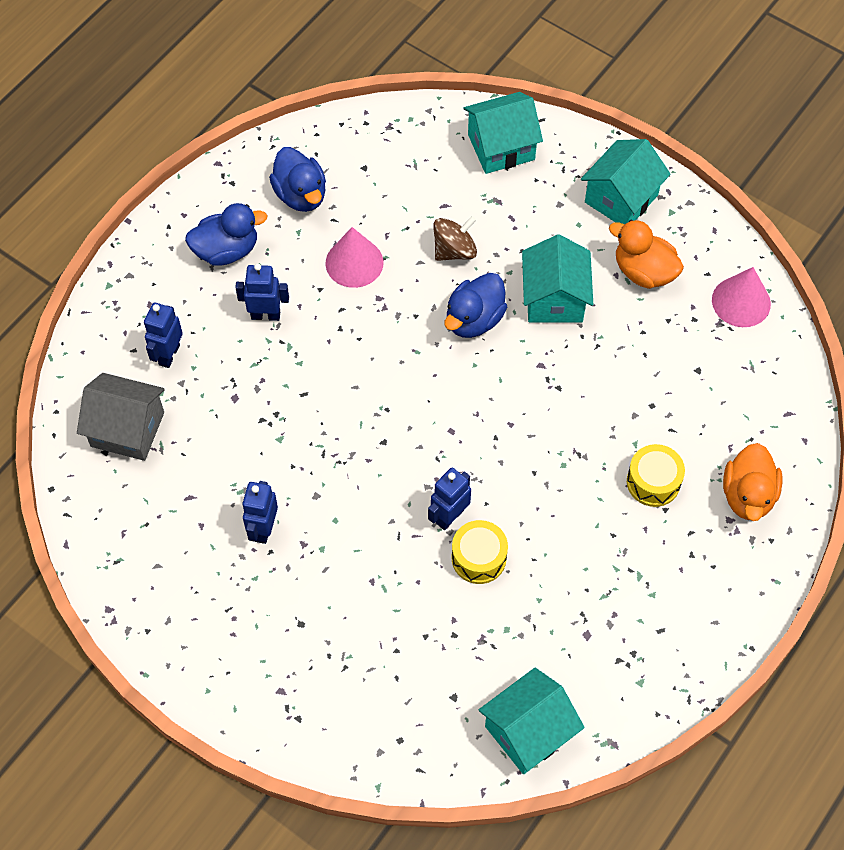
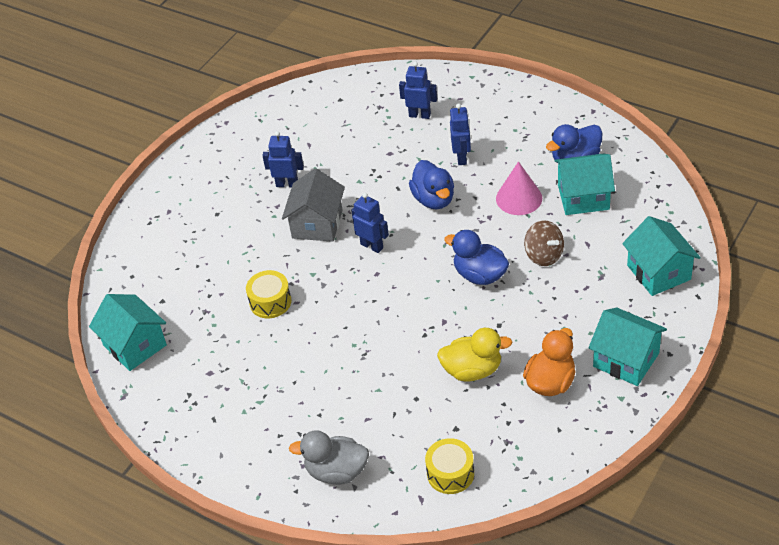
camera: 90 degrees right, 15 degrees down
grey house [77,373,165,461] -> grey house moved to [282,168,345,242]
blue duck [185,203,267,266] -> blue duck moved to [409,160,454,209]
blue robot [428,468,471,530] -> blue robot moved to [351,193,389,253]
turquoise house [522,234,593,322] -> turquoise house moved to [554,154,615,215]
yellow drum [627,444,685,507] -> yellow drum moved to [425,438,474,494]
pink cone [712,267,771,327] -> none
orange duck [723,443,782,521] -> grey duck [289,430,369,485]
none -> yellow duck [437,328,513,382]

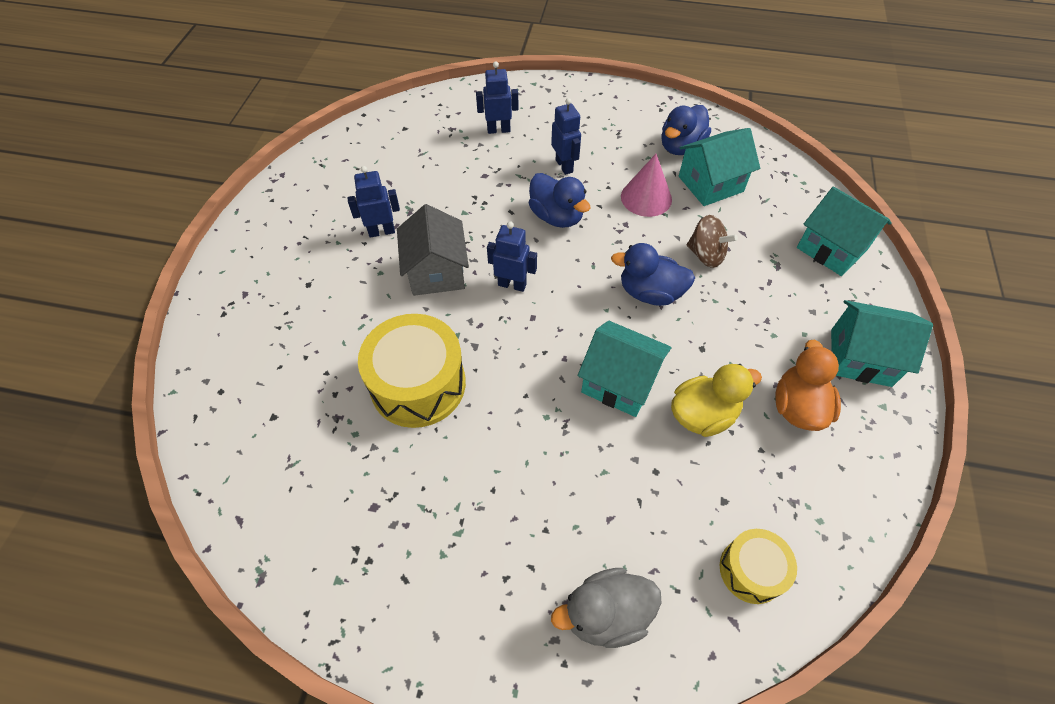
camera: 25 degrees left, 10 degrees up
turquoise house [89,294,167,371] -> turquoise house moved to [578,321,671,417]
yellow drum [246,270,291,318] -> yellow drum [358,314,466,428], size x1.77

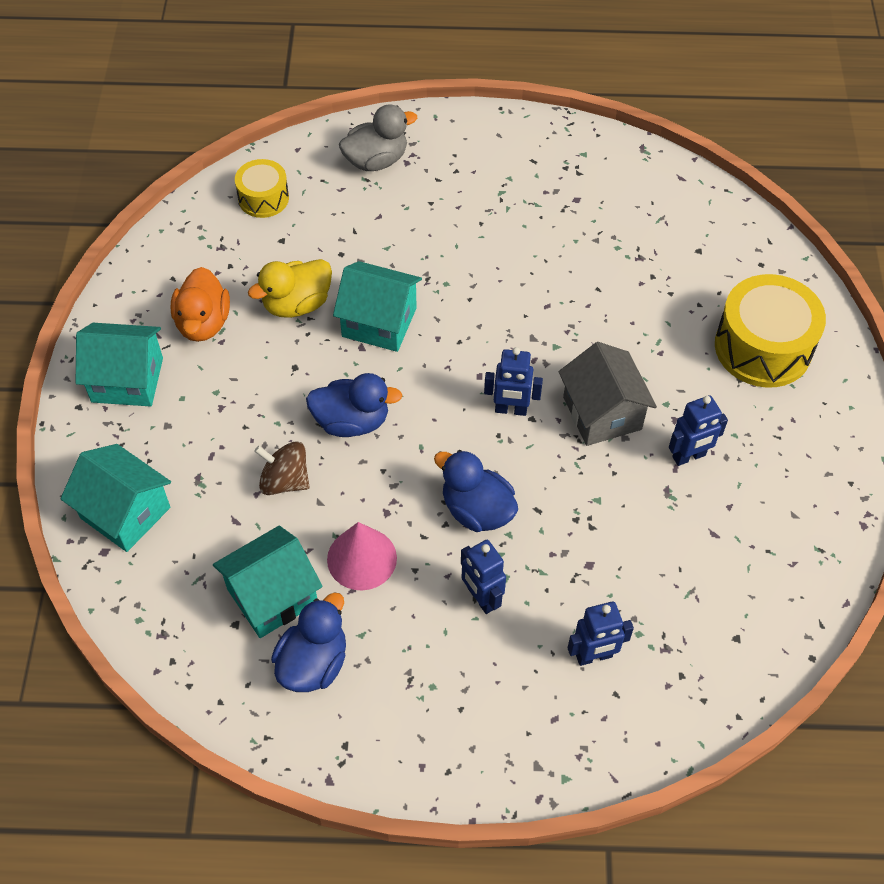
camera: 170 degrees right, 0 degrees up
yellow drum [358,314,466,428] -> yellow drum moved to [715,274,826,388]

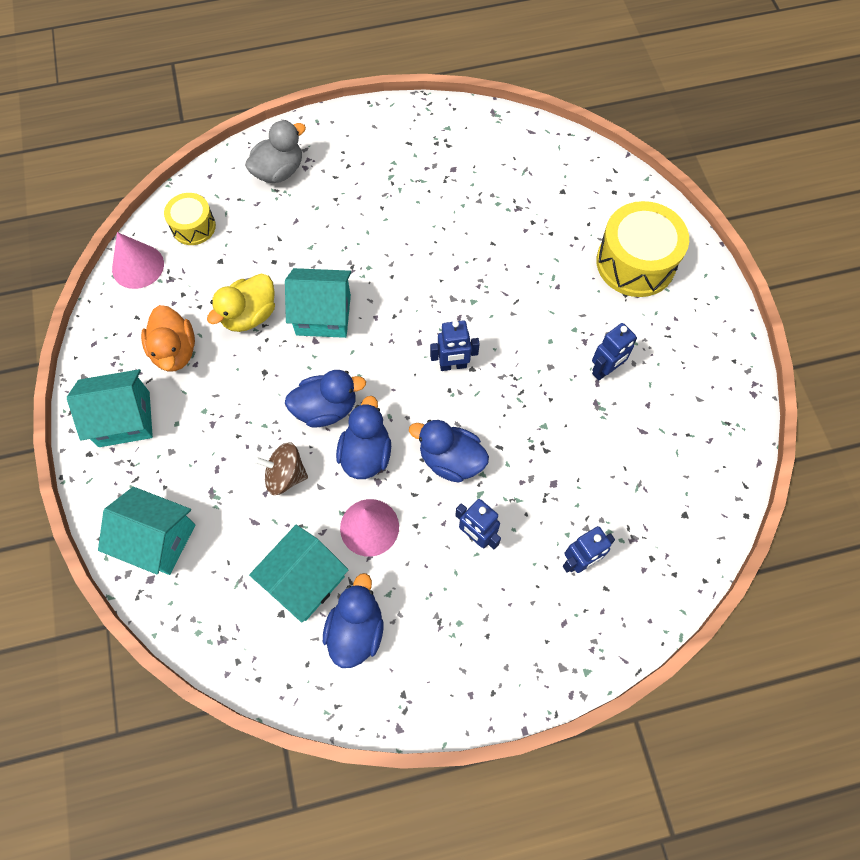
camera: 15 degrees left, 10 degrees up
grey house [559,342,657,446] -> none
none -> pink cone [112,232,164,289]
none -> blue duck [336,396,391,479]

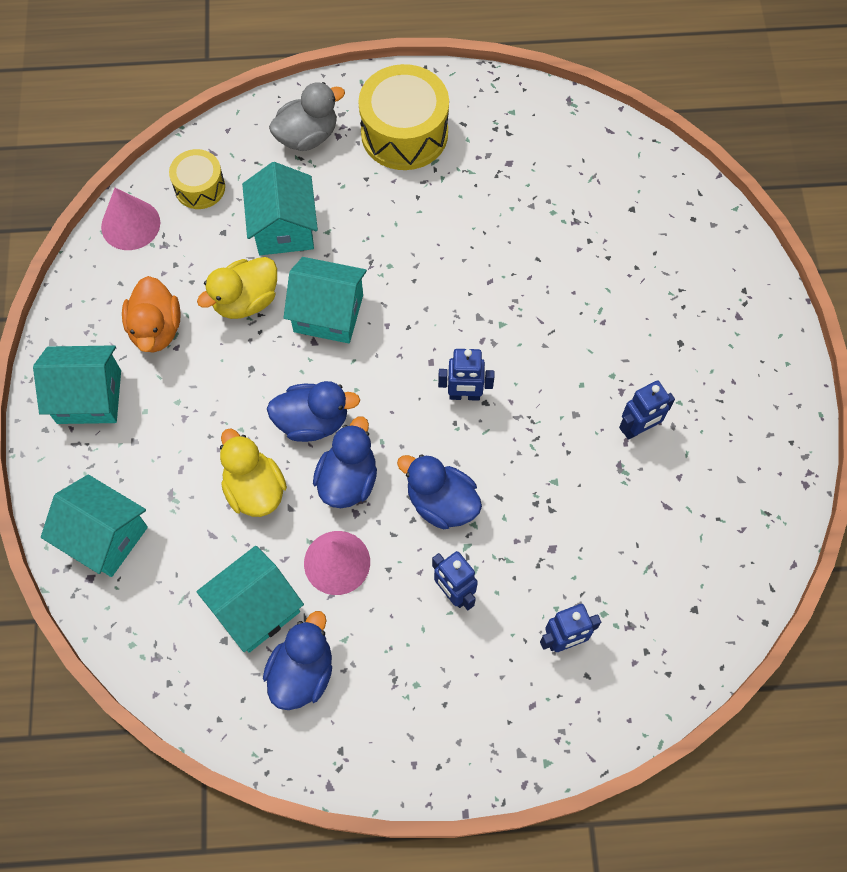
camera: 10 degrees right, 0 degrees up
brown spinning top [255,442,308,495] -> yellow duck [220,429,287,517]
yellow drum [596,201,689,297] -> yellow drum moved to [358,64,449,170]
none -> turquoise house [242,162,318,255]

